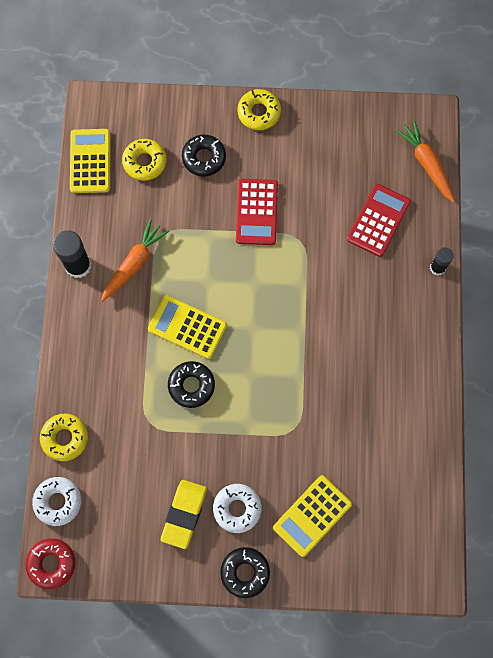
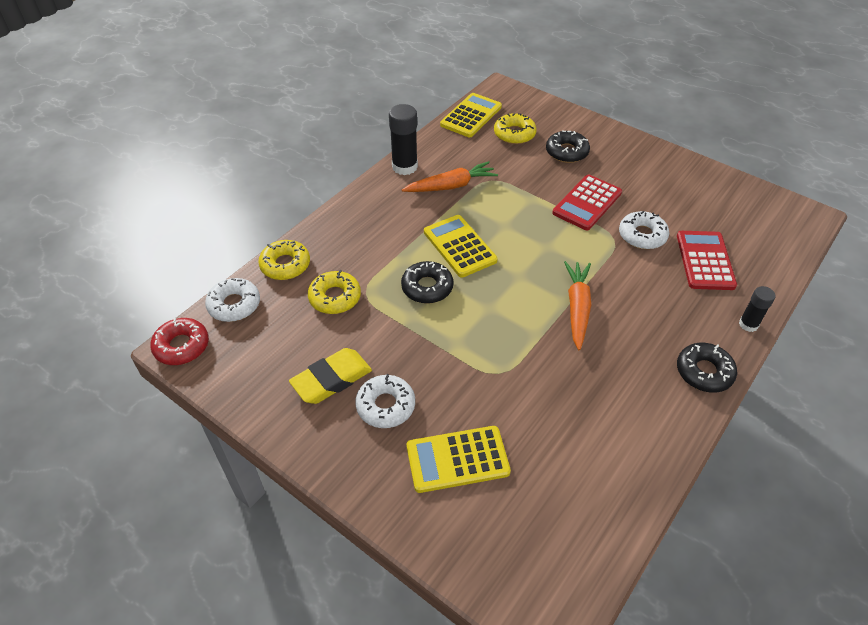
camera: 35 degrees right, 25 degrees down
black donut [220,547,270,598] -> black donut moved to [677,343,737,393]
yellow donut [237,89,281,130] -> yellow donut moved to [308,270,361,314]
red calculator [347,184,411,257] -> red calculator turned 60 degrees counterclockwise [677,231,737,290]
orange carrot [395,120,455,203] -> orange carrot moved to [564,261,591,350]
none -> white donut [619,211,669,249]

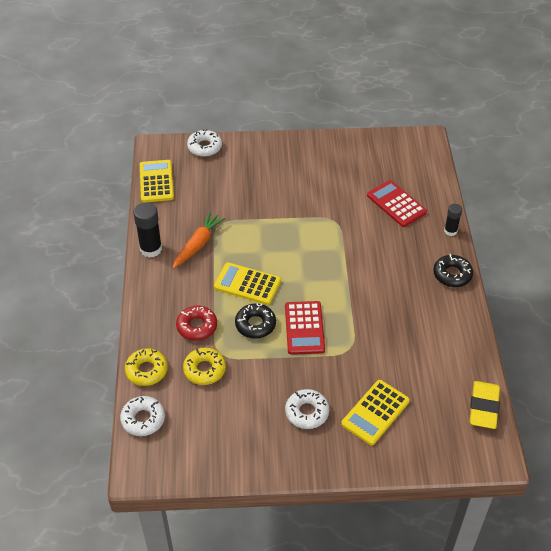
camera: 40 degrees left, 0 degrees up
red donut [150,317,209,365] -> red donut moved to [176,306,217,341]
yellow eraser [289,348,372,404] -> yellow eraser moved to [470,381,500,429]
yellow donut [494,113,537,144] -> none
black donut [546,131,590,163] -> none
red calculator [552,175,622,230] -> red calculator moved to [285,301,325,355]
orange carrot [564,261,591,350] -> none
white donut [619,211,669,249] -> white donut moved to [187,129,222,157]

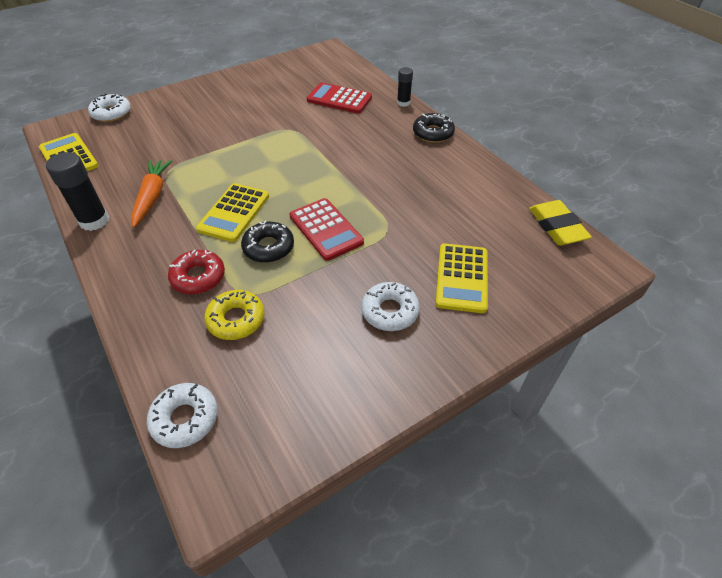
camera: 30 degrees left, 0 degrees up
yellow donut [125,348,168,386] -> none
yellow calculator [214,262,281,305] -> yellow calculator turned 60 degrees counterclockwise [196,183,269,242]

